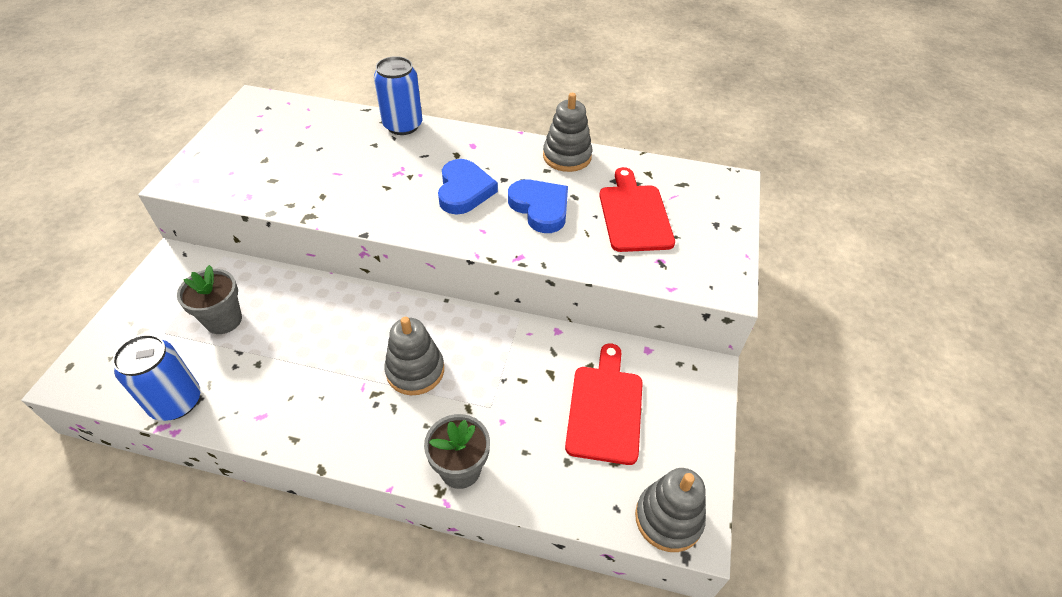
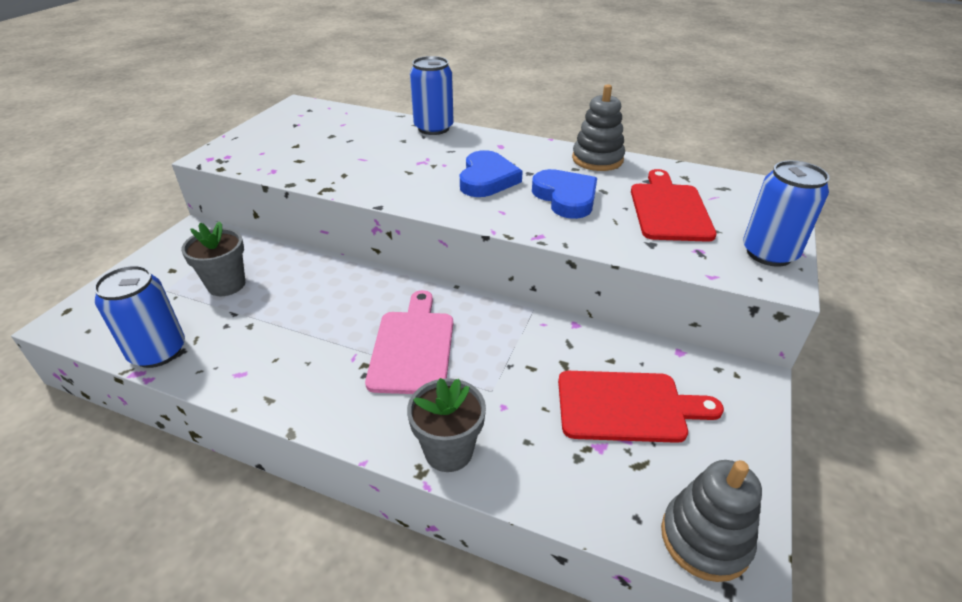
camera: 10 degrees right, 10 degrees down
grey stacking toy [384,317,444,395] -> pink cutting board [365,290,453,394]
red cutting board [565,344,643,465] -> red cutting board turned 75 degrees clockwise [558,371,724,443]
none -> blue can [743,160,829,267]

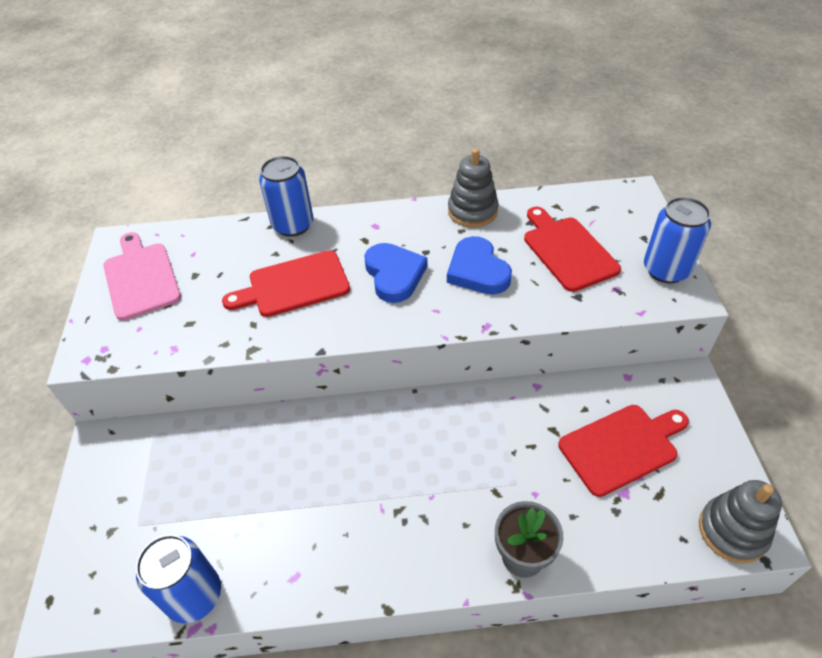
camera: 25 degrees left, 10 degrees up
grey flower pot [181,221,245,296] -> none
pink cutting board [365,290,453,394] -> pink cutting board moved to [103,232,181,321]
blue heart [532,169,597,219] -> blue heart turned 150 degrees counterclockwise [447,236,512,295]
none -> red cutting board [222,250,350,317]

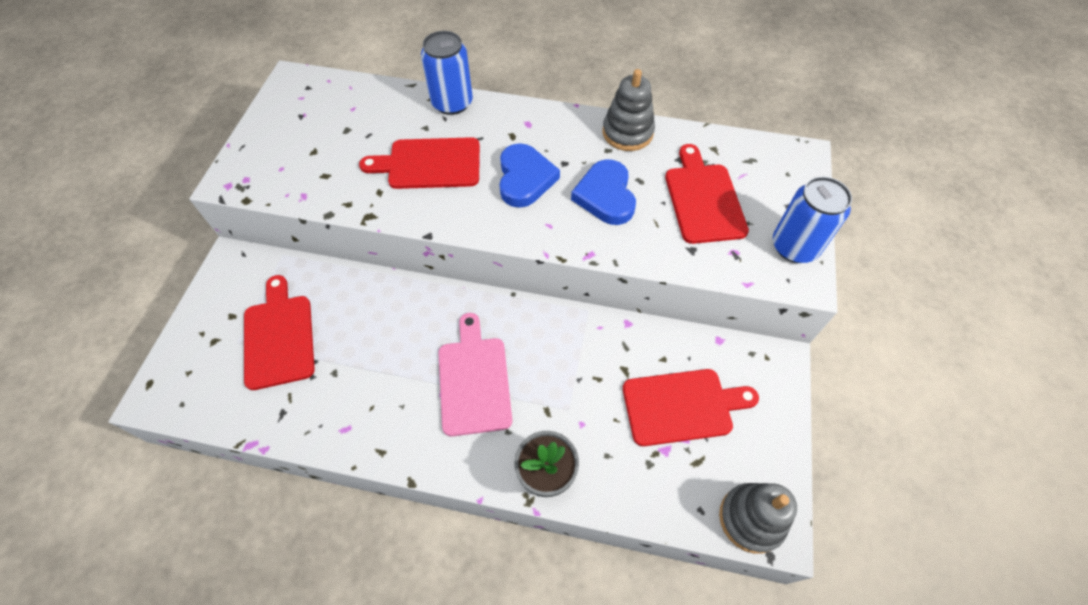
camera: 15 degrees right, 10 degrees up
pink cutting board [103,232,181,321] -> pink cutting board moved to [438,313,512,437]
blue can [136,534,221,624] -> none
none -> red cutting board [244,275,315,390]

